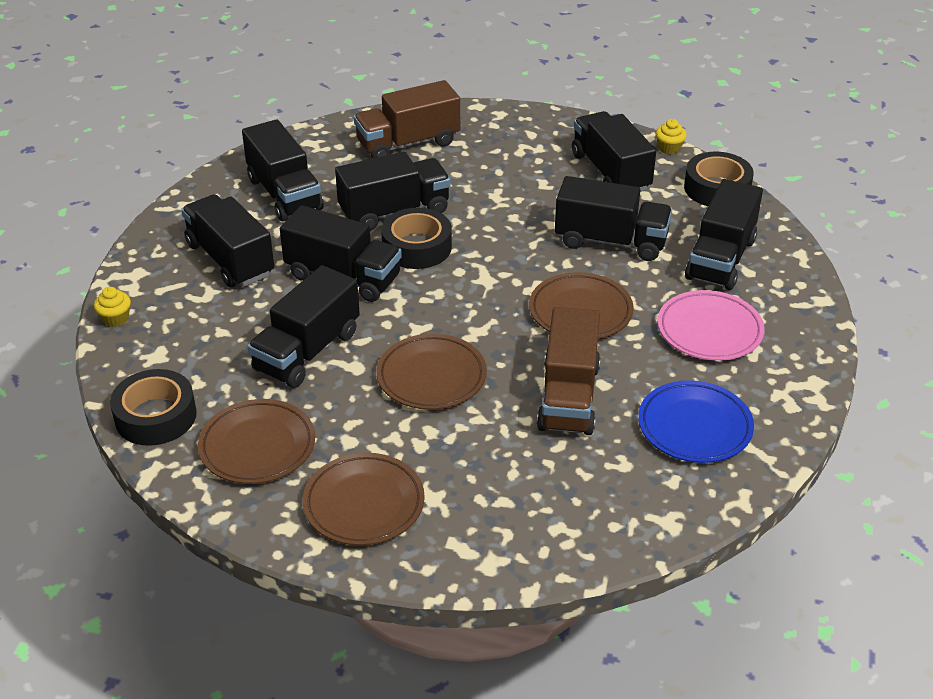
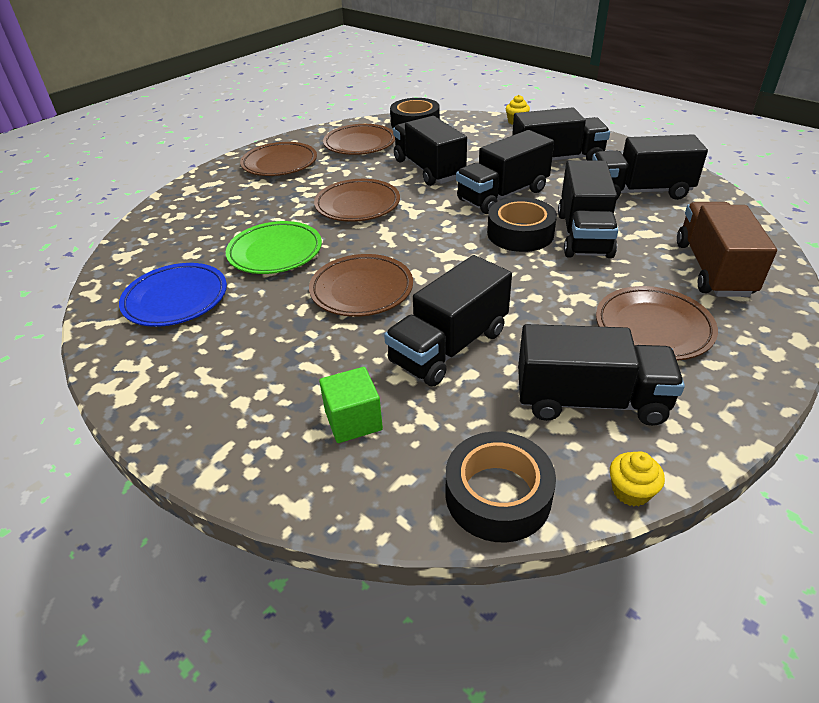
camera: 120 degrees right, 0 degrees up
brown truck [537,307,600,435] -> green plate [226,221,322,274]
pink plate [658,290,765,361] -> none
black truck [685,179,763,290] -> green cube [319,367,383,443]
none -> brown plate [596,286,718,361]

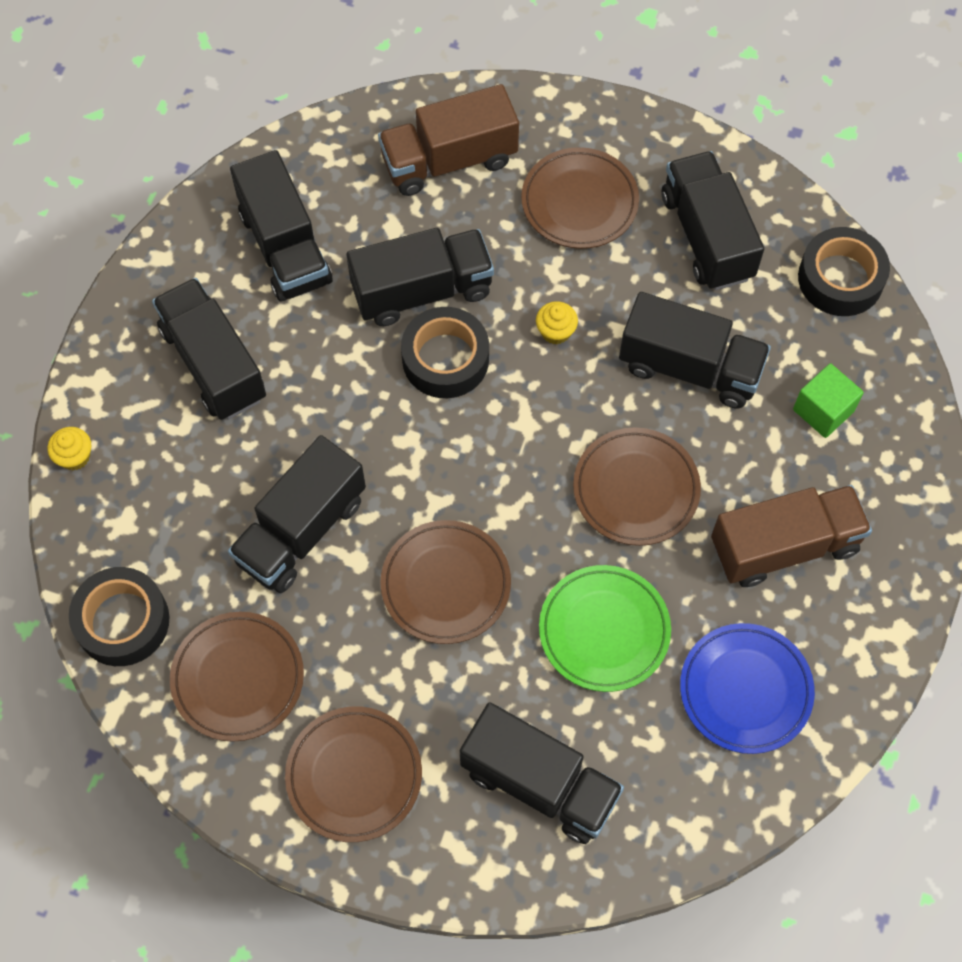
camera: 115 degrees left, 25 degrees up
black truck [456,130,554,214] -> black truck moved to [460,702,624,844]
yellow cupcake [610,451,665,507] -> yellow cupcake moved to [536,301,578,344]
none -> brown truck [711,485,872,587]

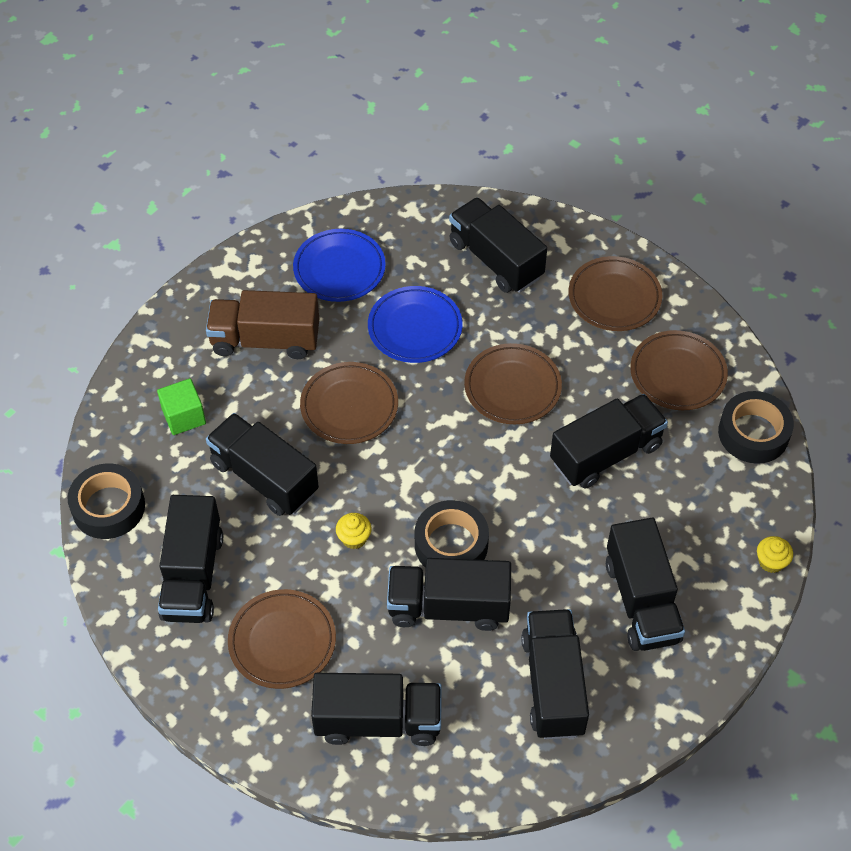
camera: 160 degrees left, 10 degrees down
brown truck [378,84,519,196] -> black truck [311,673,442,746]
green plate [539,565,671,692] -> blue plate [368,286,463,363]

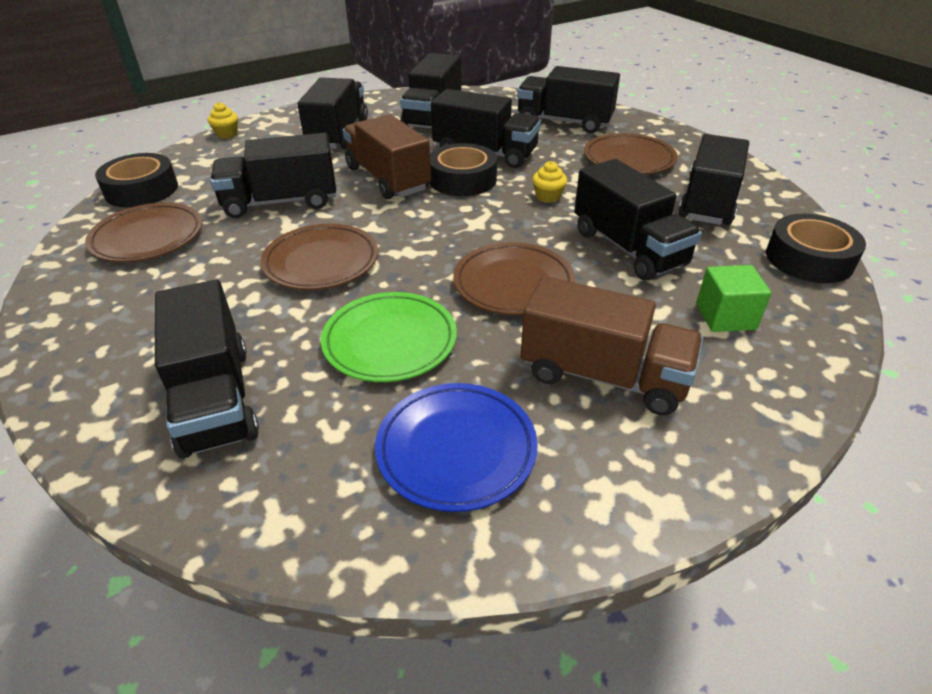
camera: 160 degrees left, 15 degrees down
blue plate [368,286,463,363] -> green plate [321,292,457,382]
brown plate [569,256,662,331] -> none
none -> brown truck [343,114,431,199]

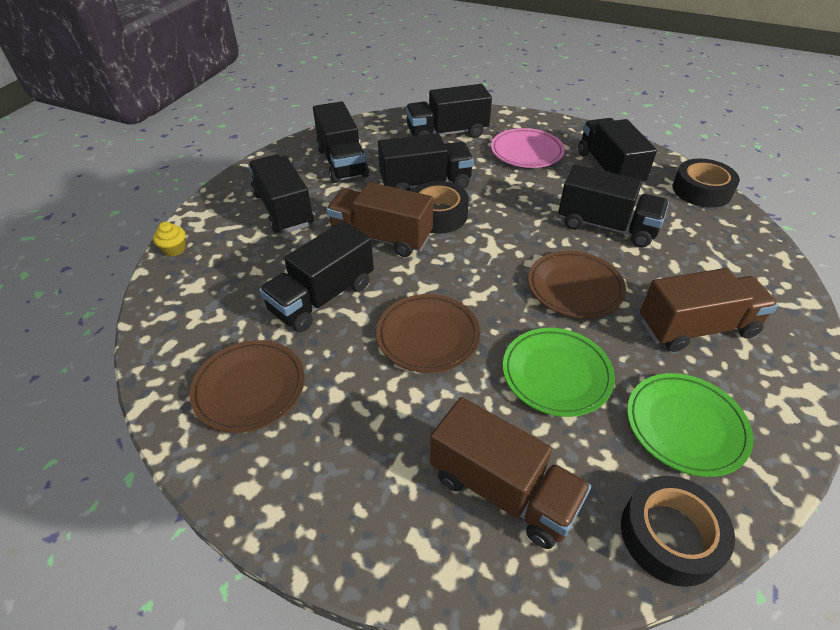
camera: 35 degrees left, 5 degrees up
black tape [95,153,178,208] -> black tape moved to [621,476,735,587]
black truck [155,280,259,459] -> brown truck [430,397,591,549]
blue plate [375,383,538,512] -> green plate [627,373,754,477]
yellow cupcake [532,161,567,203] -> none
brown plate [584,133,678,175] -> pink plate [491,128,565,168]
green cube [696,265,771,332] -> none

